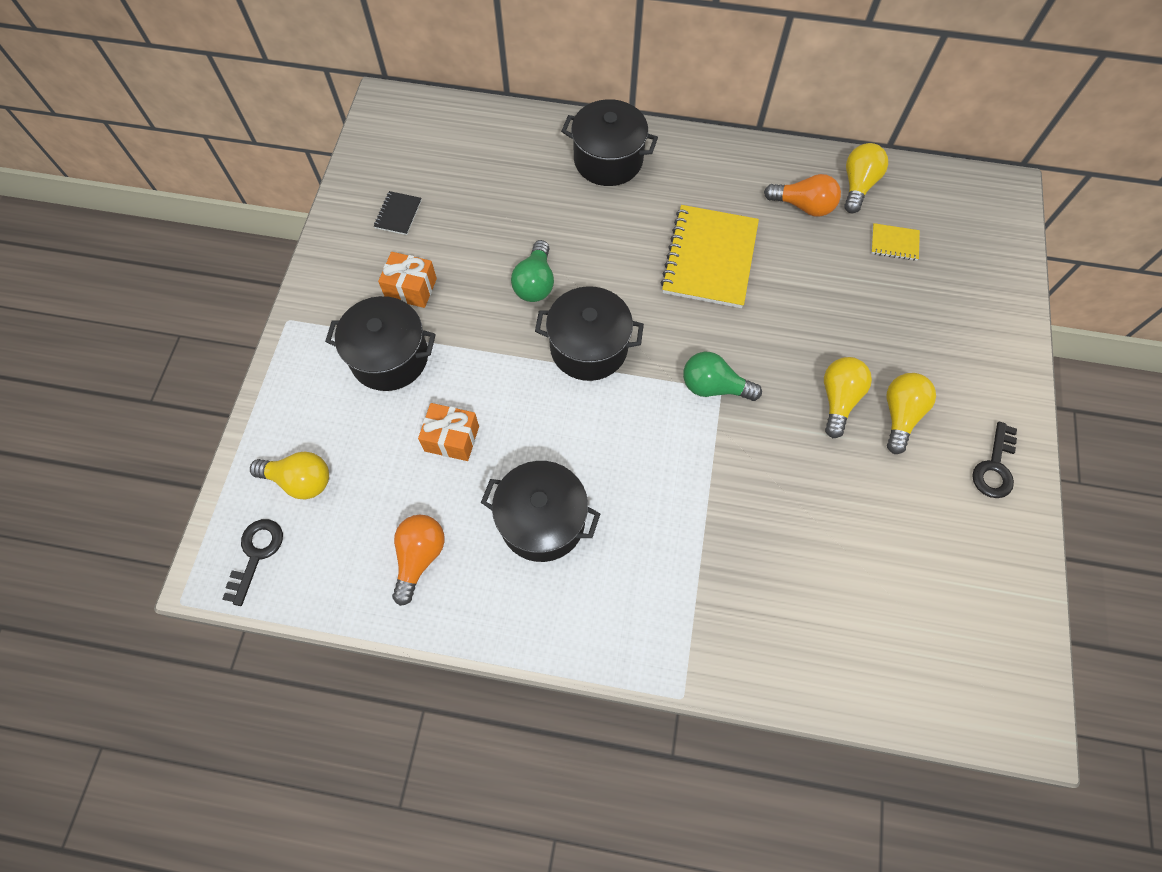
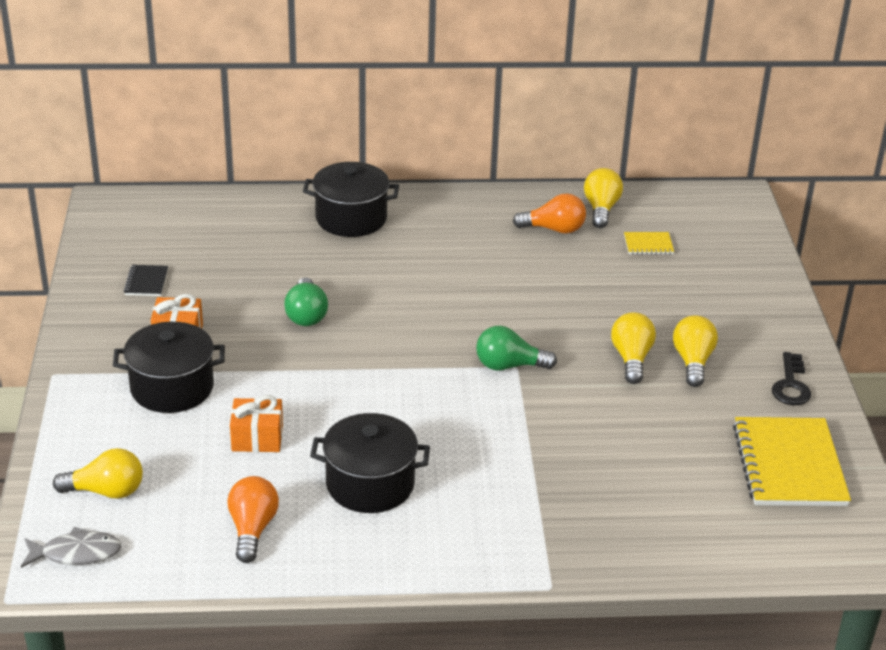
camera: 15 degrees left, 30 degrees down
black key [222,519,283,606] -> grey fish [21,527,122,568]
black pot [535,286,644,381] -> none
yellow notebook [660,205,759,308] -> yellow notebook moved to [733,417,851,506]

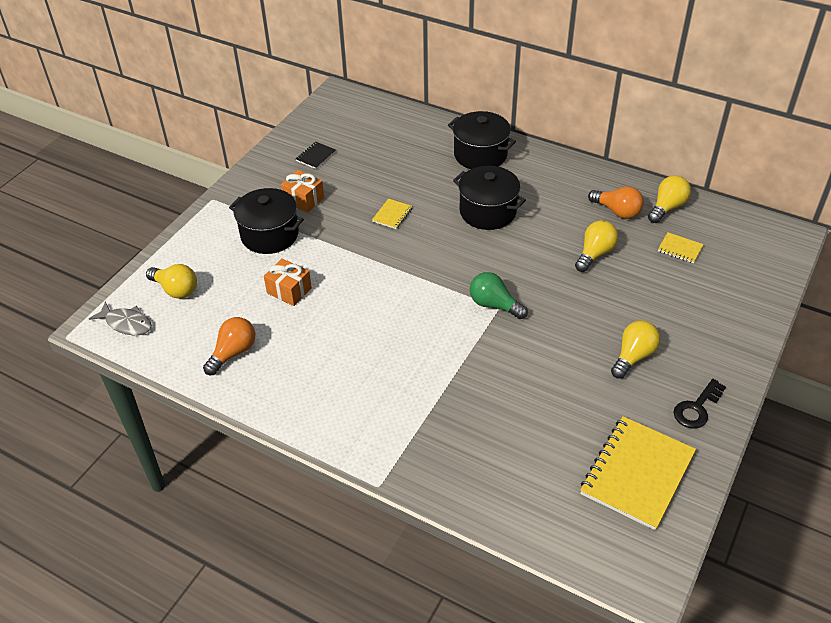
camera: 35 degrees right, 10 degrees up
green light bulb [284,277,328,326] -> yellow notebook [372,199,412,229]
black pot [310,413,430,513] -> black pot moved to [453,166,526,230]
yellow light bulb [611,312,656,384] -> yellow light bulb moved to [575,220,619,272]

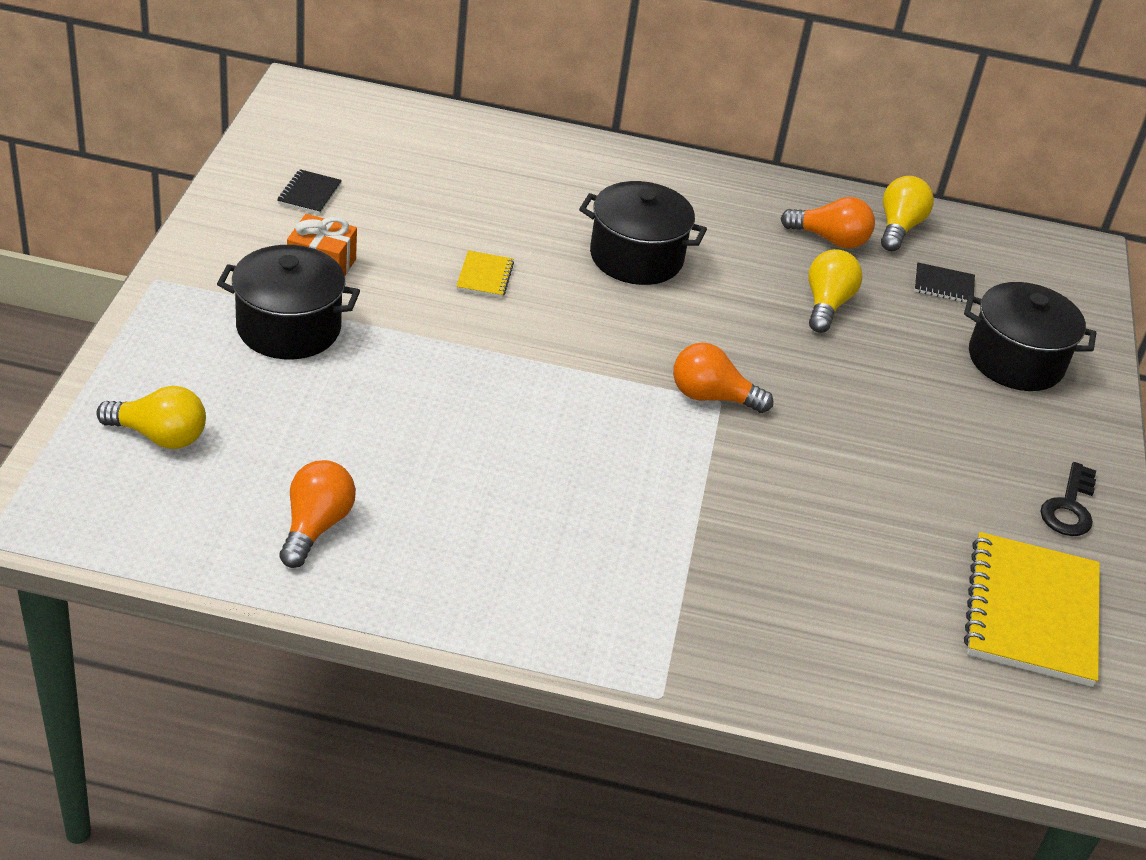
camera: 25 degrees left, 5 degrees down
grey fish [89,302,152,335] -> none
orange gift [264,258,312,306] -> none
black pot [448,111,516,169] -> black pot moved to [964,282,1096,391]
green light bulb [470,272,528,319] -> orange light bulb [673,342,773,413]
yellow light bulb [611,320,660,379] -> none
yellow notebook [658,232,704,263] -> black notebook [914,262,975,303]

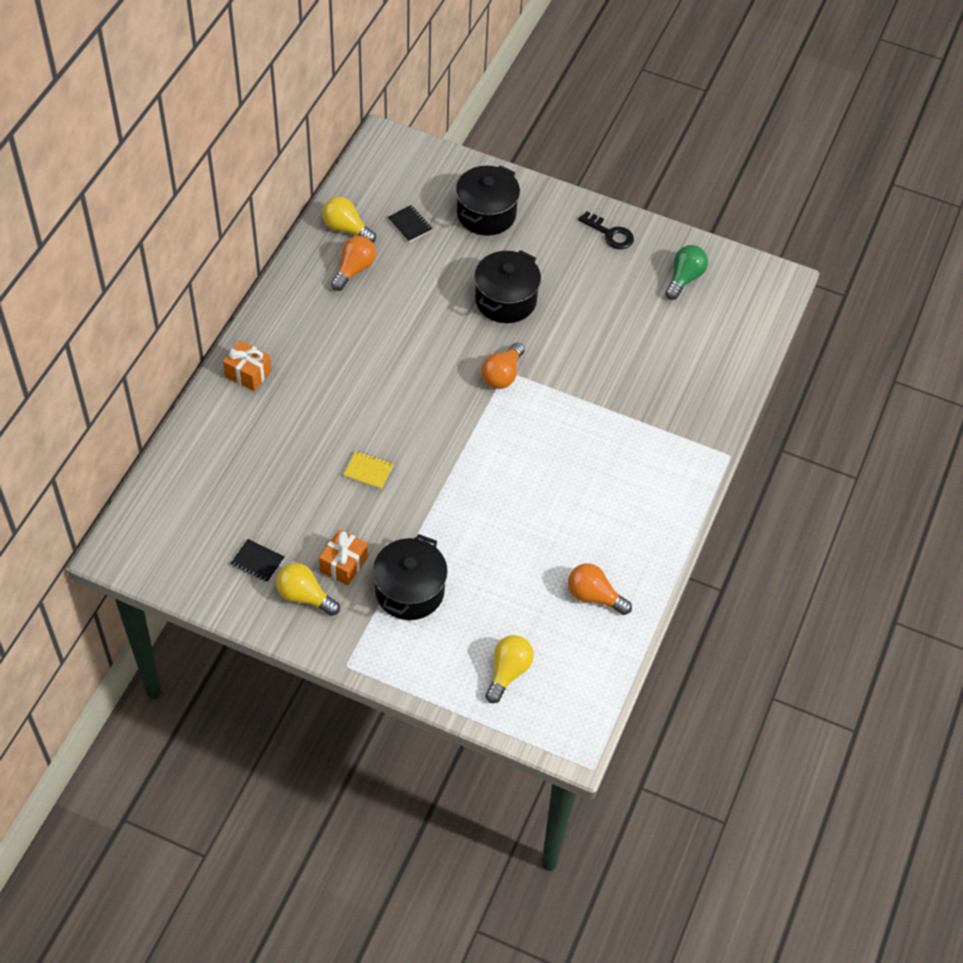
camera: 75 degrees left, 15 degrees up
black pot [579,181,707,285] -> black pot moved to [475,250,541,323]
yellow light bulb [808,249,863,333] -> yellow light bulb moved to [276,563,340,616]
black notebook [914,262,975,303] -> black notebook turned 60 degrees counterclockwise [388,205,432,242]
yellow notebook [964,532,1100,687] -> green light bulb [665,245,708,300]
none -> orange gift [223,340,271,391]

